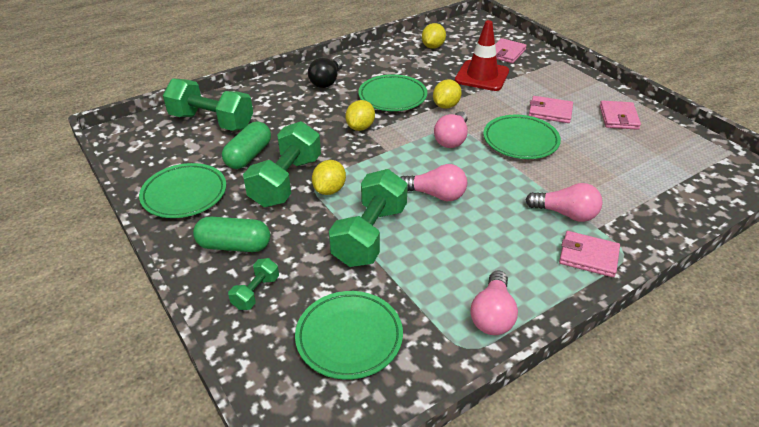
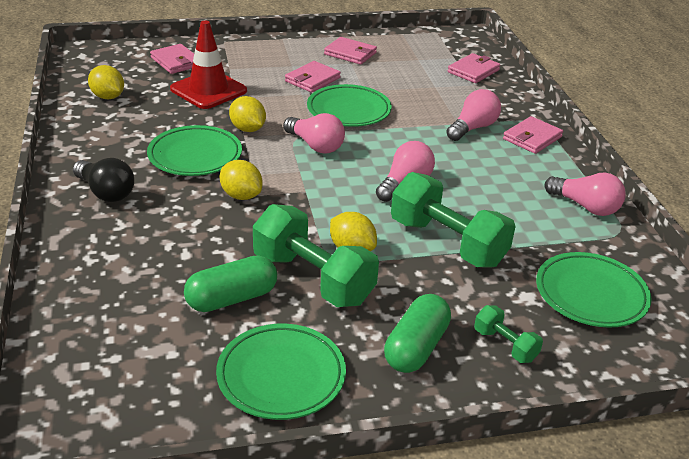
camera: 70 degrees left, 5 degrees down
green dumbbell [163,79,253,131] -> none
green capsule [222,121,271,169] -> green capsule turned 75 degrees counterclockwise [184,255,277,312]
none -> pink wallet [448,53,500,83]

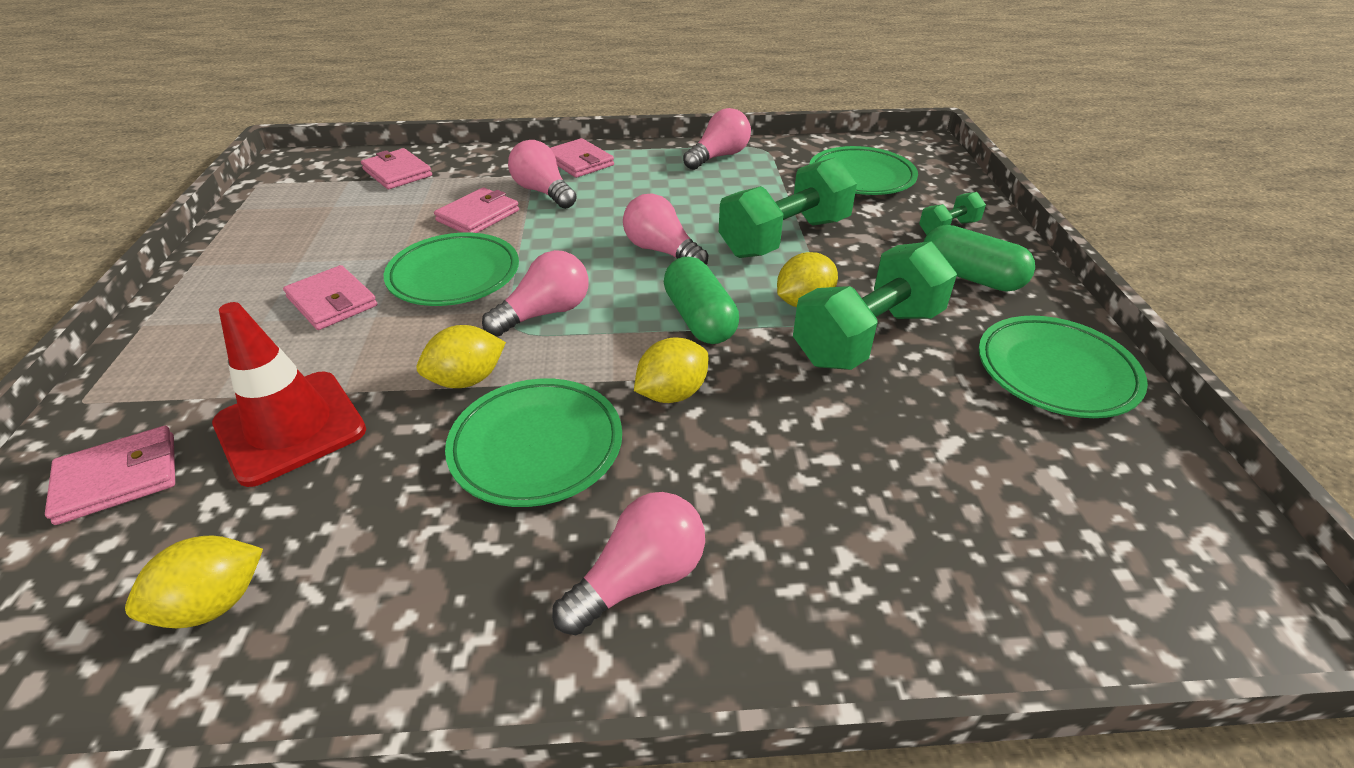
camera: 80 degrees left, 5 degrees up
black light bulb [73,158,134,202] -> pink light bulb [552,492,705,635]
green capsule [184,255,277,312] -> green capsule moved to [664,257,739,344]
pink wallet [324,37,377,65] -> pink wallet moved to [434,188,519,233]

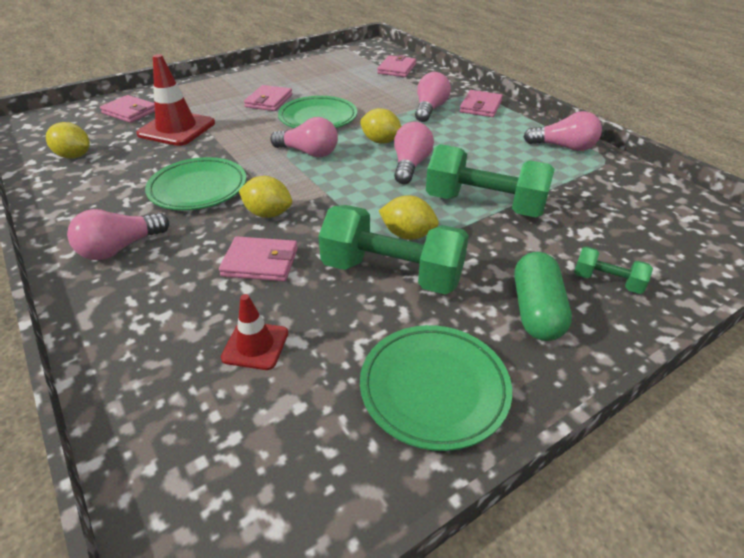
camera: 60 degrees right, 0 degrees up
yellow lemon [416,325,506,388] -> yellow lemon moved to [360,108,401,144]
pink wallet [434,188,519,233] -> pink wallet moved to [219,236,298,281]
pink light bulb [552,492,705,635] -> pink light bulb turned 120 degrees clockwise [67,209,169,260]
green capsule [664,257,739,344] -> none
green plate [810,146,918,195] -> none
none -> red traffic cone [221,294,288,370]

